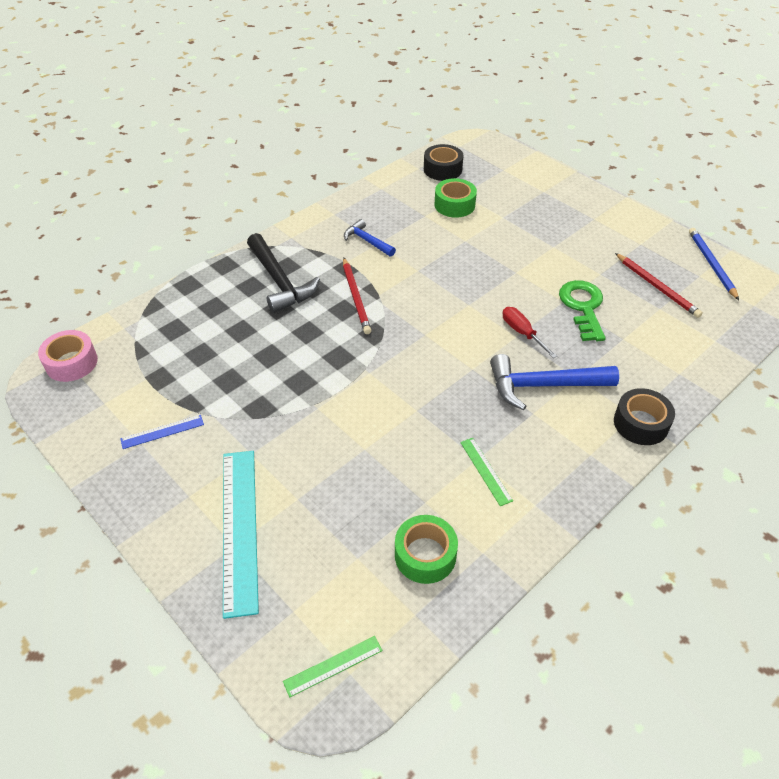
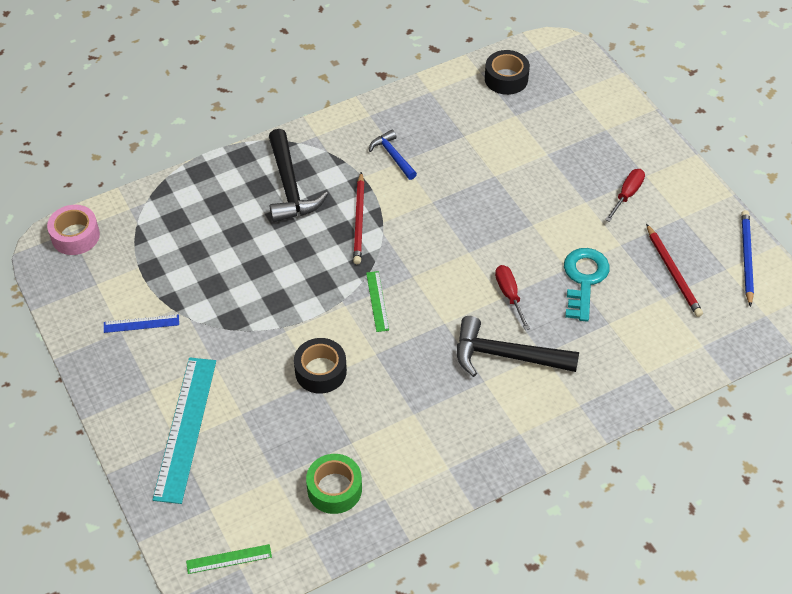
camera: 15 degrees right, 5 degrees up
green tape [434,178,477,218] -> none
green ruler [460,438,513,506] -> green ruler moved to [366,271,389,332]
blue hammer [490,354,619,410] -> black hammer [457,316,579,377]
green key [559,280,606,341] -> turquoise key [564,248,610,322]
black tape [614,388,675,445] -> black tape moved to [294,338,347,394]
none -> red screwdriver [605,169,645,222]

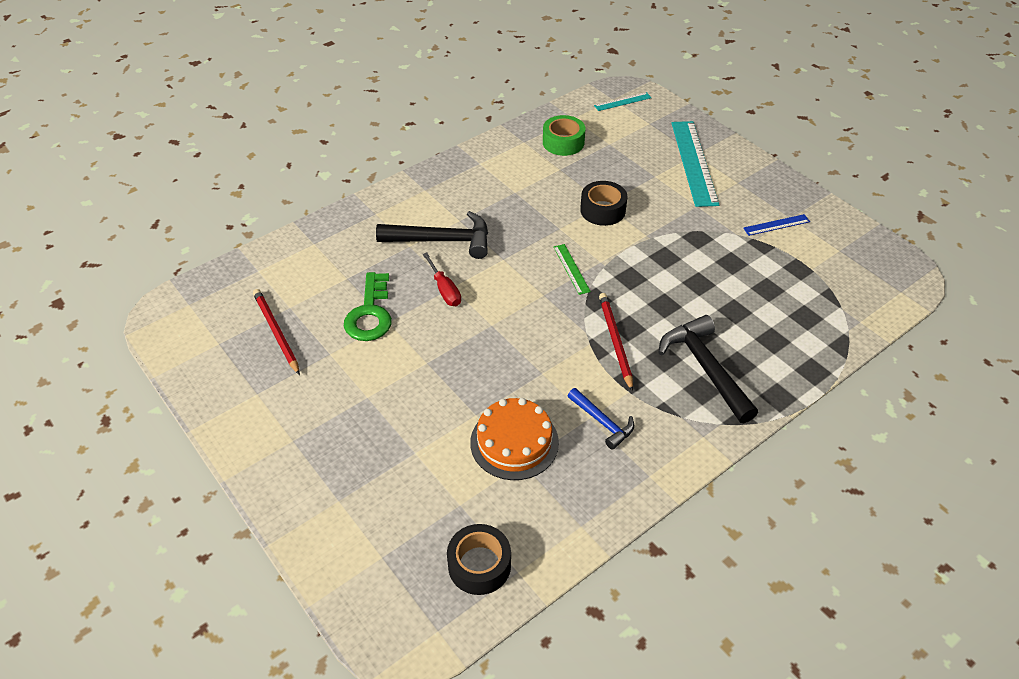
camera: 170 degrees right, 5 degrees down
pink tape [47,205,100,255] -> none
green ruler [186,544,272,574] -> turquoise ruler [594,92,652,111]
turquoise key [564,248,610,322] -> green key [344,272,392,341]
red screwdriver [605,169,645,222] -> none
blue pencil [741,210,754,307] -> none
none -> orange cake [470,398,559,480]

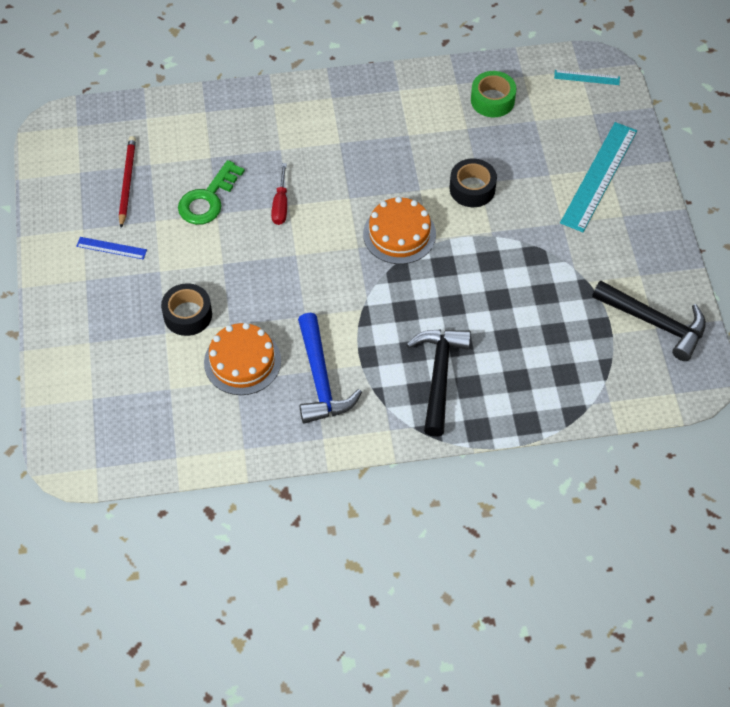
camera: 30 degrees right, 10 degrees up
black hammer [376,211,488,259] -> black hammer moved to [592,281,706,361]
black tape [447,524,511,595] -> black tape moved to [161,283,212,336]
green ruler [554,244,591,295] -> orange cake [363,197,436,264]
blue hammer [568,388,634,450] -> blue hammer [298,313,362,424], size x1.74
red pencil [599,293,633,392] -> none
blue ruler [743,214,810,236] -> blue ruler moved to [76,237,147,259]

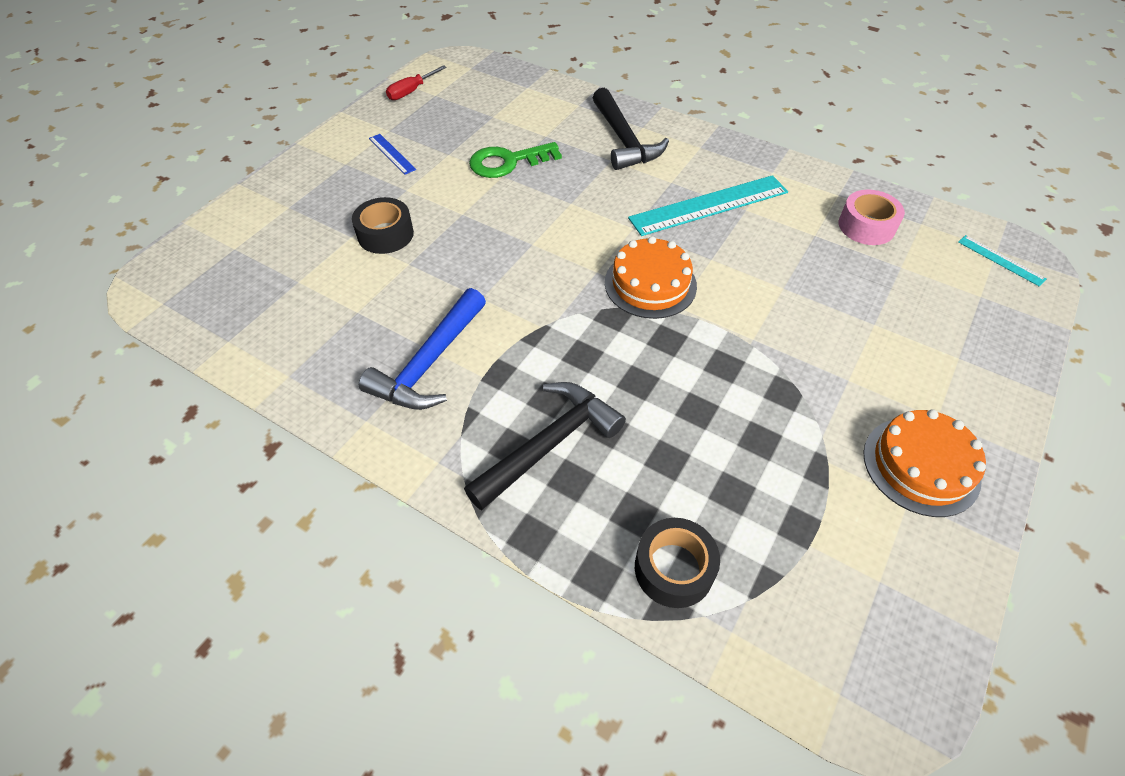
camera: 40 degrees right, 5 degrees down
red pencil [119,136,136,228] -> none
orange cake [204,323,281,395] -> orange cake moved to [863,409,986,517]
red screwdriver [271,163,287,225] -> red screwdriver moved to [386,65,447,100]
black tape [449,158,497,207] -> black tape moved to [635,518,720,608]
green tape [471,71,517,117] -> pink tape [838,190,905,245]
turquoise ruler [560,122,637,232] -> turquoise ruler moved to [628,175,788,236]
black hammer [592,281,706,361] -> black hammer moved to [593,88,669,170]

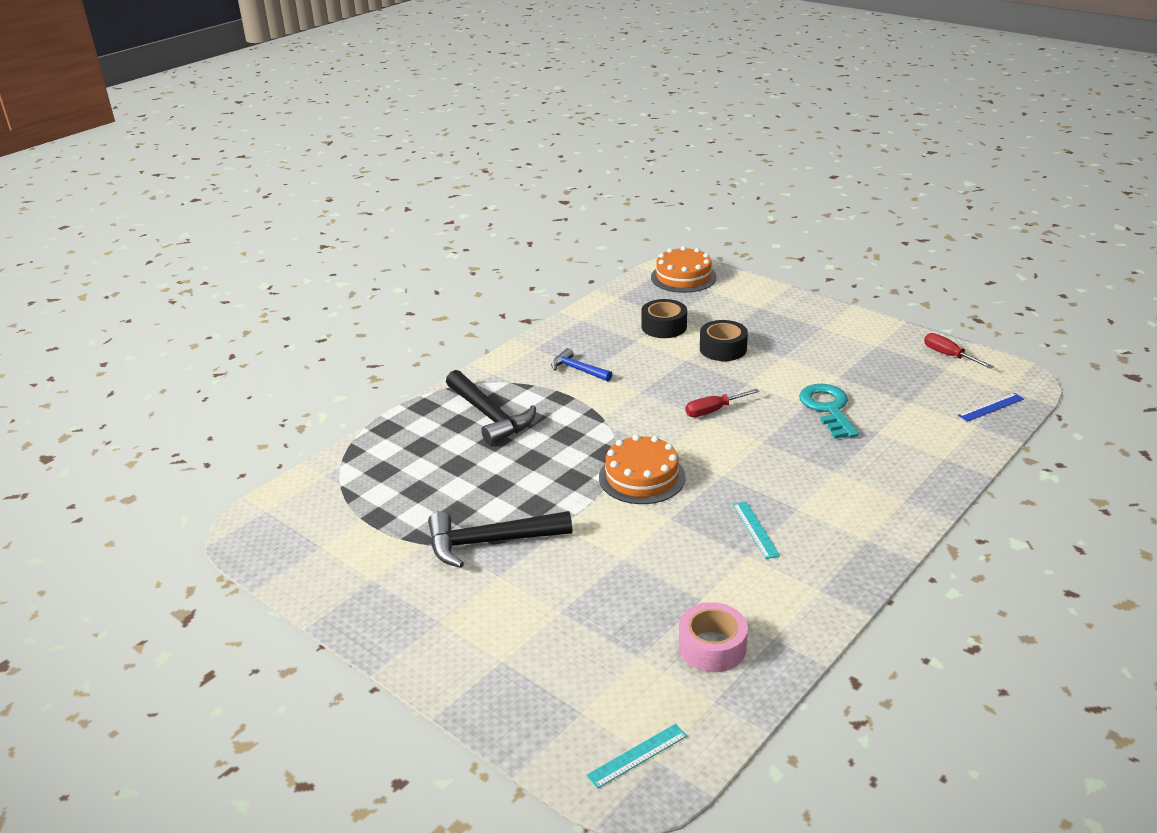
camera: 100 degrees right, 20 degrees down
blue hammer [359,288,486,410] -> blue hammer [551,348,612,382], size x0.58
blue ruler [369,134,416,175] -> blue ruler moved to [958,393,1024,422]
green key [469,142,562,178] -> turquoise key [799,384,859,439]
black hammer [593,88,669,170] -> black hammer moved to [428,511,572,568]
turquoise ruler [628,175,788,236] -> turquoise ruler [733,501,780,559], size x0.48
black tape [635,518,720,608] -> black tape moved to [642,299,687,338]
orange cake [863,409,986,517] -> orange cake moved to [651,246,717,293]
none -> red screwdriver [685,389,759,417]

